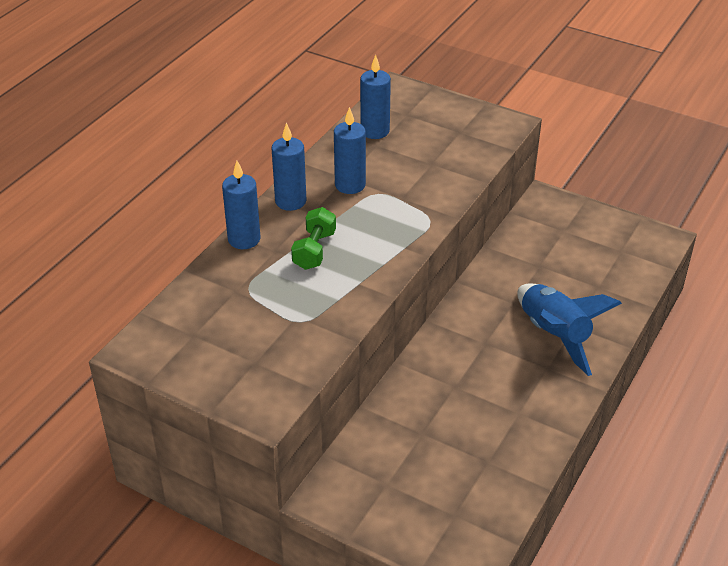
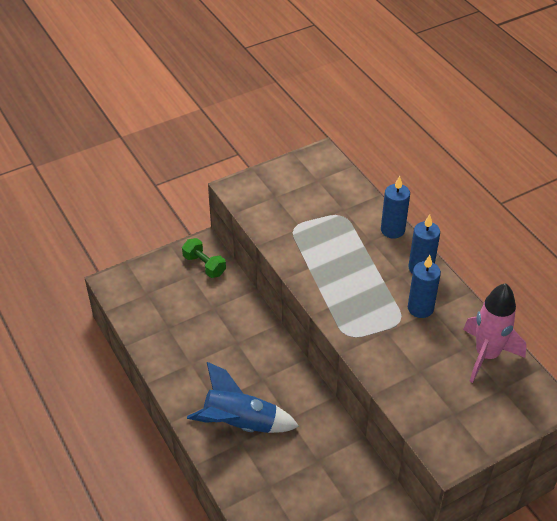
camera: 120 degrees right, 5 degrees up
green dumbbell [291,207,336,270] -> green dumbbell moved to [182,238,226,278]
blue candle [360,55,391,139] -> pink rocket [463,283,526,383]

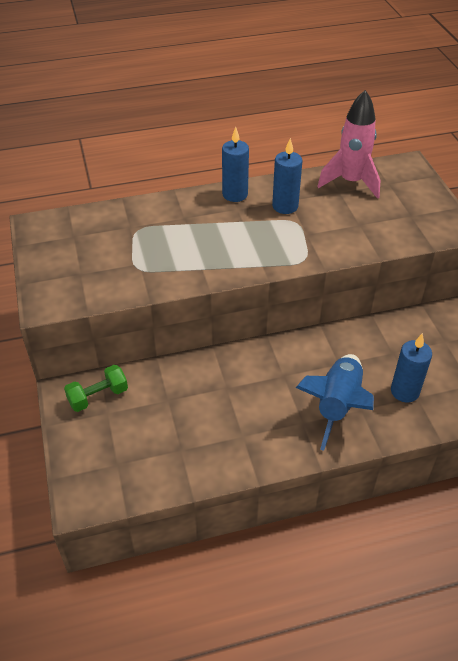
camera: 75 degrees left, 0 degrees up
blue candle [381,176,410,239] -> blue candle moved to [391,333,432,403]

